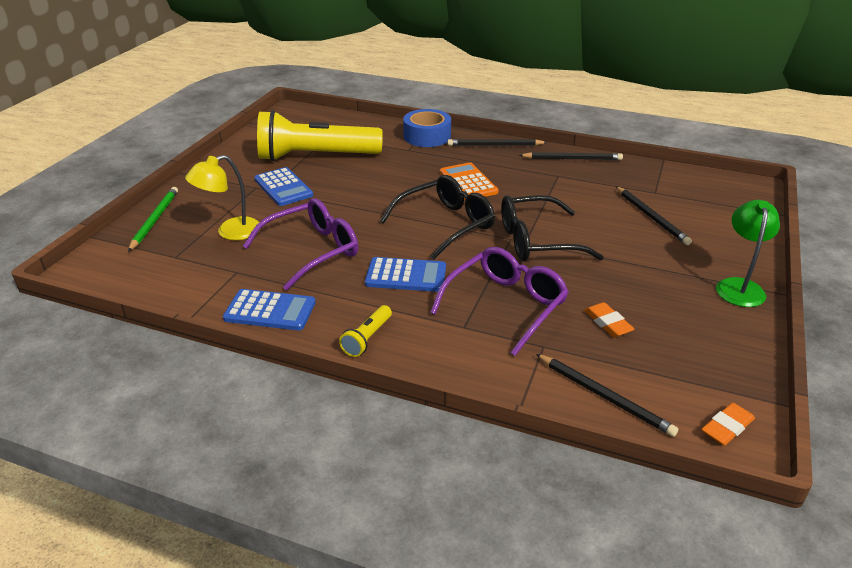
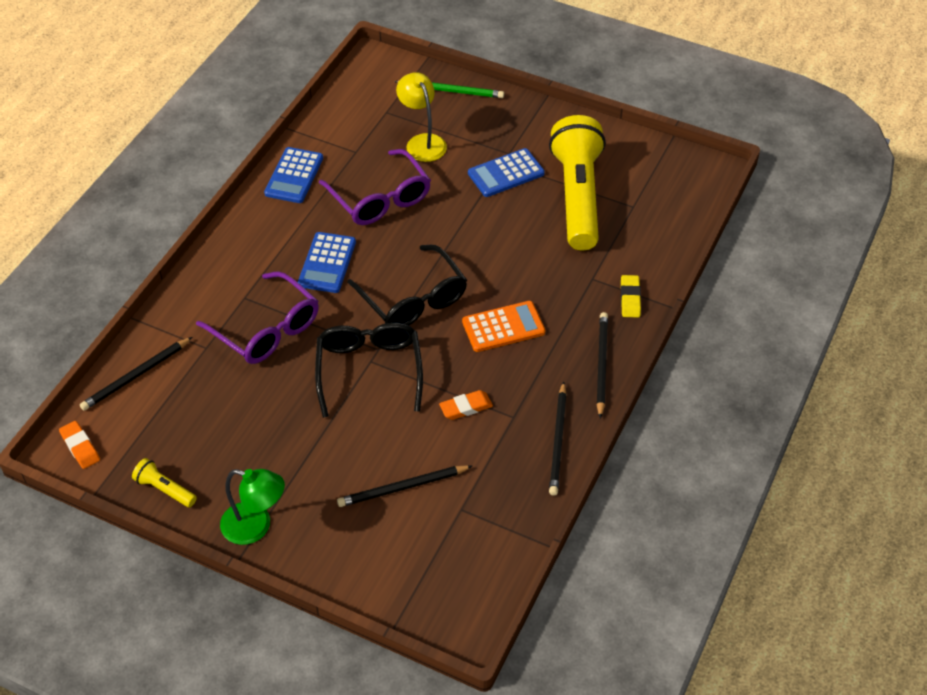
camera: 95 degrees right, 15 degrees up
yellow flashlight [339,305,392,357] -> yellow flashlight moved to [132,458,197,507]
blue tape [403,109,451,147] -> yellow eraser [621,275,641,318]
orange eraser [584,302,635,337] -> orange eraser moved to [439,390,493,420]

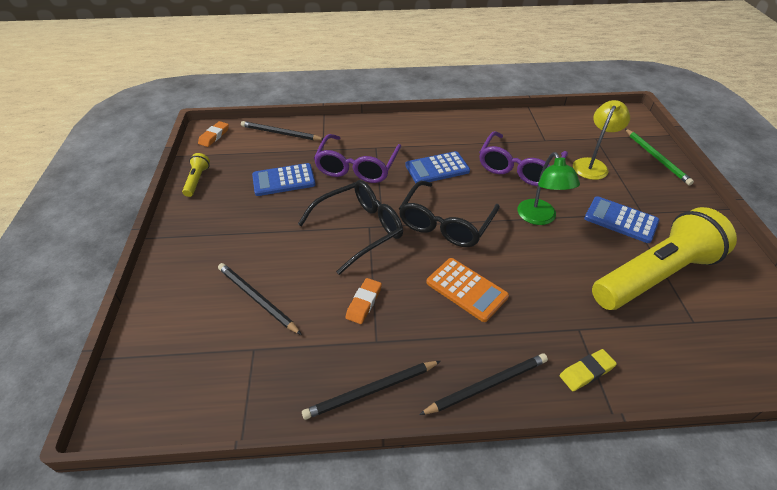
camera: 60 degrees right, 5 degrees down
green lamp [220,469,285,545] -> green lamp moved to [517,152,580,225]
blue calculator [264,147,323,203] -> blue calculator moved to [252,163,316,196]
orange eraser [439,390,493,420] -> orange eraser turned 75 degrees clockwise [345,278,382,324]

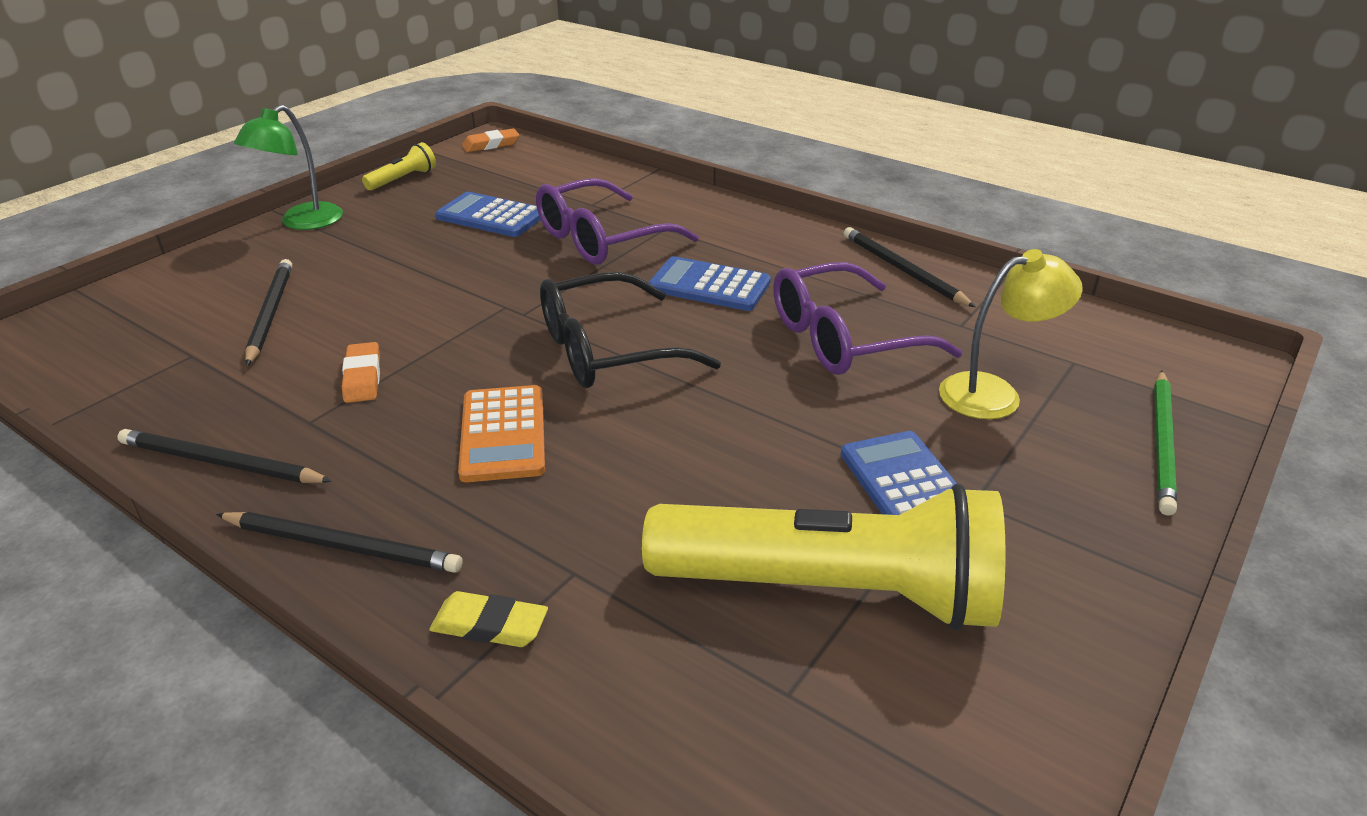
camera: 40 degrees right, 10 degrees down
black pencil [241,121,323,140] -> black pencil moved to [844,227,976,307]
black glasses [298,180,403,275] -> none
orange eraser [345,278,382,324] -> orange eraser turned 75 degrees counterclockwise [342,342,380,403]
green lamp [517,152,580,225] -> green lamp moved to [234,105,343,230]

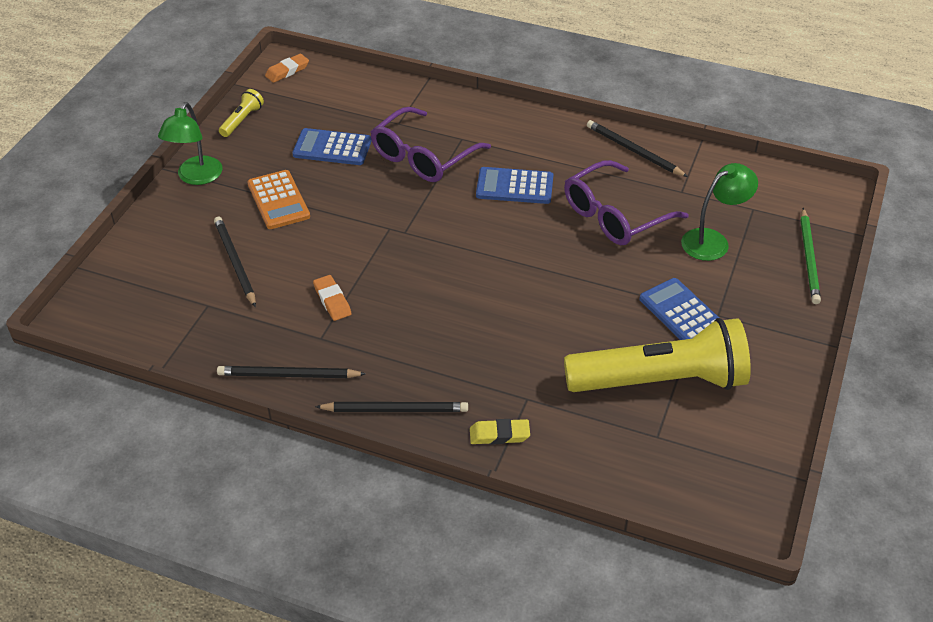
camera: 15 degrees left, 10 degrees up
orange calculator [458,385,545,482] -> orange calculator moved to [247,170,310,229]
black glasses [540,272,721,388] -> none
yellow lamp [939,249,1083,419] -> green lamp [681,163,758,261]

